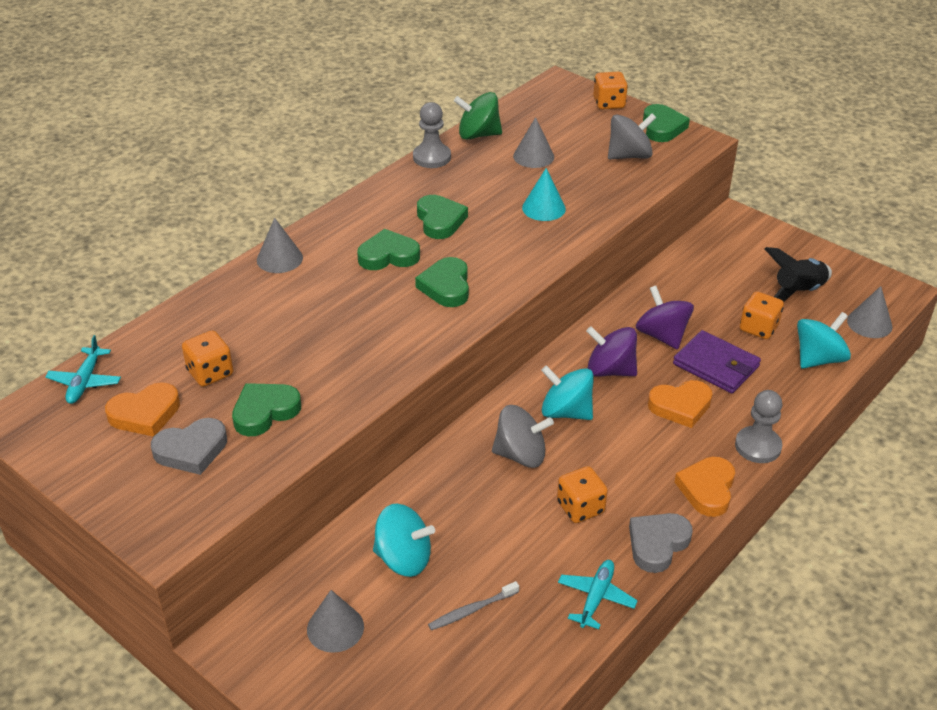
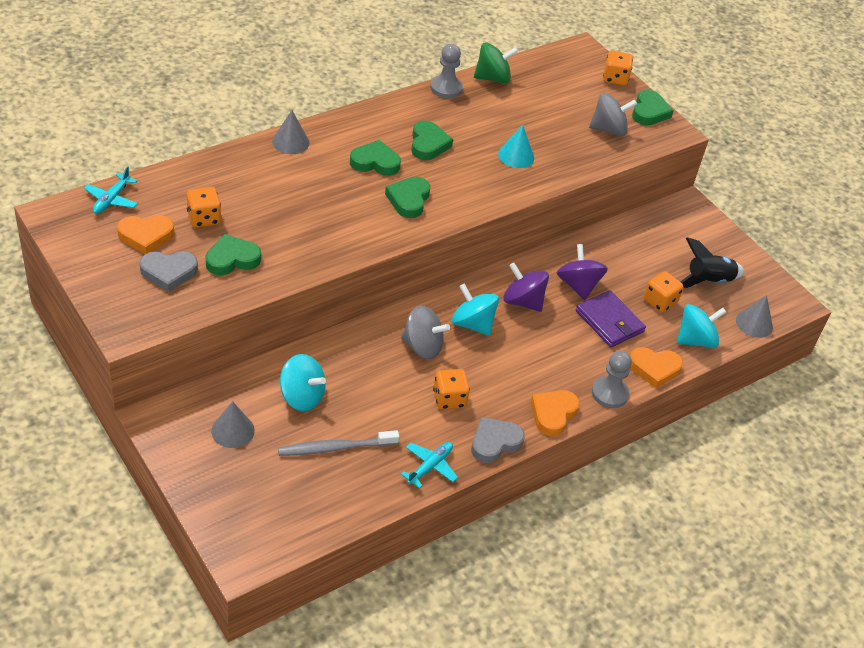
camera: 10 degrees right, 5 degrees up
grey toothbrush [428,581,519,630] -> grey toothbrush [278,430,399,456], size x1.58
green spinning top [454,92,502,140] -> green spinning top turned 150 degrees clockwise [474,43,518,84]
grey cone [513,117,554,168] -> none
orange heart [648,380,713,428] -> orange heart moved to [630,347,683,388]

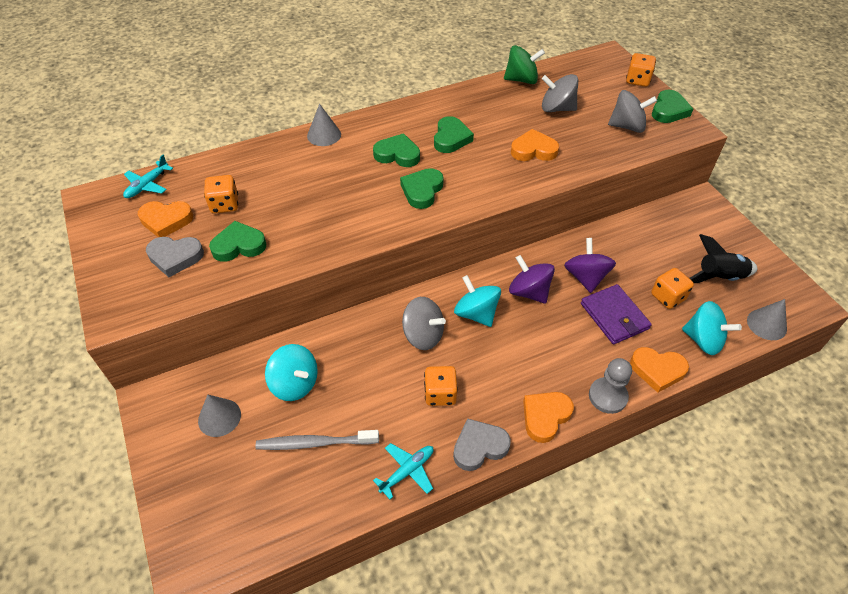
camera: 15 degrees right, 5 degrees up
grey pawn [430,44,463,99] -> none
turquoise cone [498,125,534,168] -> orange heart [511,129,559,161]
turquoise spinning top [677,304,726,348] -> turquoise spinning top turned 45 degrees clockwise [682,301,742,355]
none -> grey spinning top [542,74,578,112]

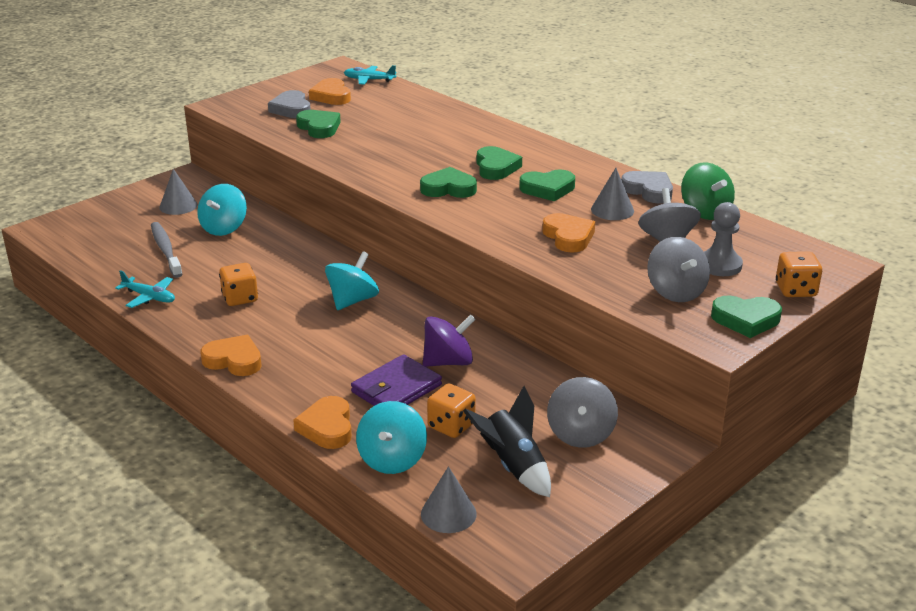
camera: 70 degrees right, 20 degrees down
orange dice [204,175,238,214] -> none
grey cone [307,104,341,146] -> grey cone moved to [591,168,634,220]
grey spinning top [402,297,446,350] -> grey spinning top moved to [547,377,618,448]
grey heart [453,418,511,471] -> grey heart moved to [621,171,673,203]
purple spinning top [509,255,555,304] -> none
grey pawn [589,358,632,414] -> grey pawn moved to [704,202,743,276]

